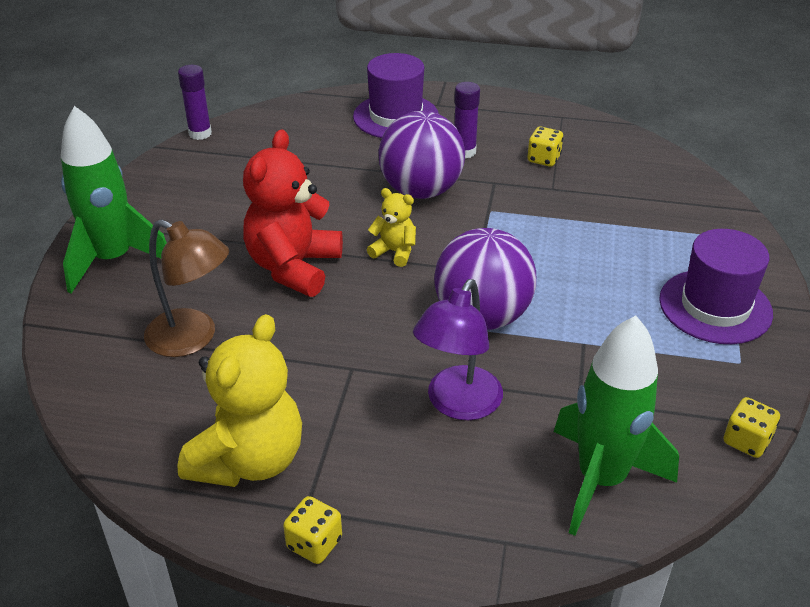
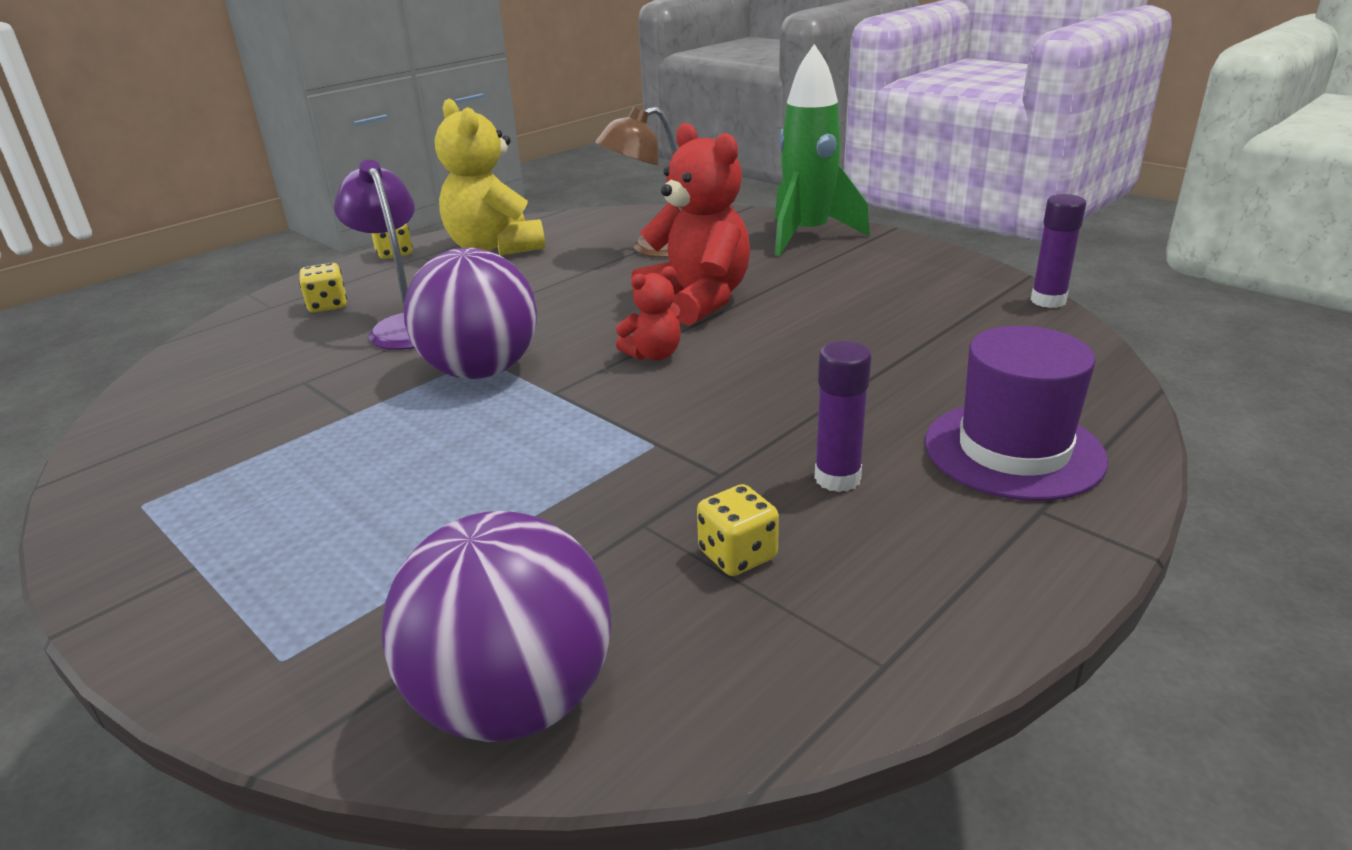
camera: 125 degrees right, 10 degrees down
yellow teddy bear [367,188,416,267] -> red teddy bear [616,266,681,360]
purple ball [378,111,465,199] -> purple ball moved to [382,511,611,742]
green rocket [554,316,679,536] -> none
purple hat [659,229,773,344] -> none
yellow dice [724,397,780,458] -> yellow dice moved to [299,263,347,313]

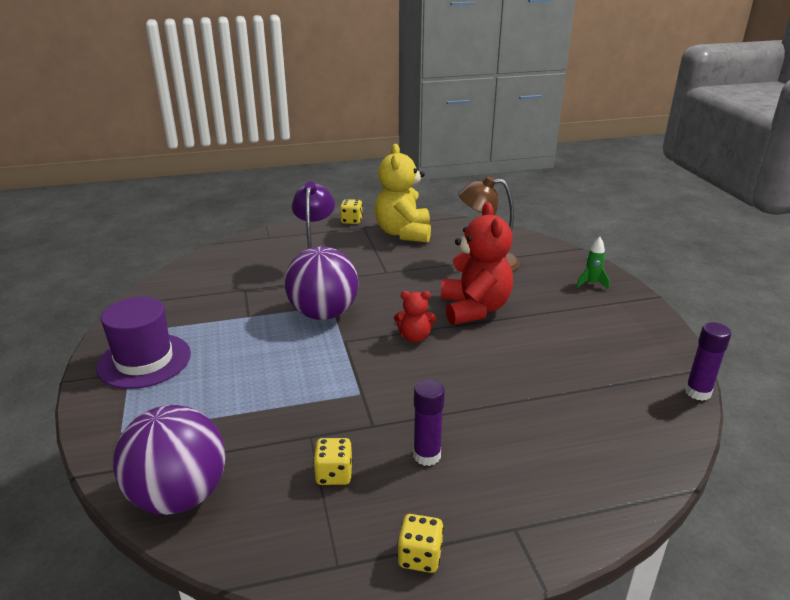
camera: 30 degrees right, 0 degrees up
yellow dice [299,263,347,313] -> yellow dice moved to [397,514,444,573]
green rocket [775,44,870,256] -> green rocket [576,237,610,290], size x0.42
purple hat [925,326,1108,501] -> purple hat moved to [96,297,191,389]

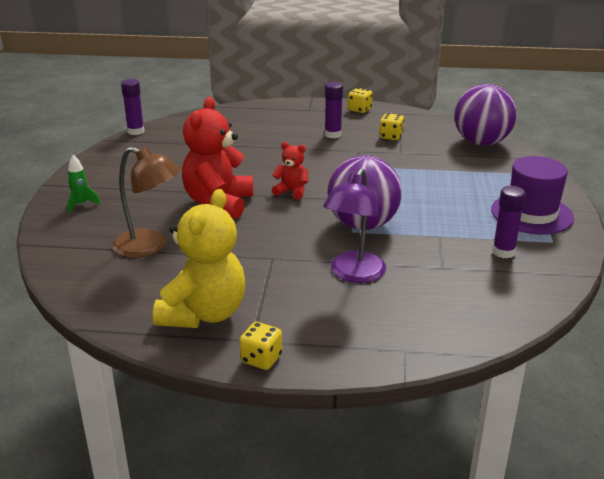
camera: 160 degrees left, 0 degrees up
none -> purple glue stick [492,186,526,258]

